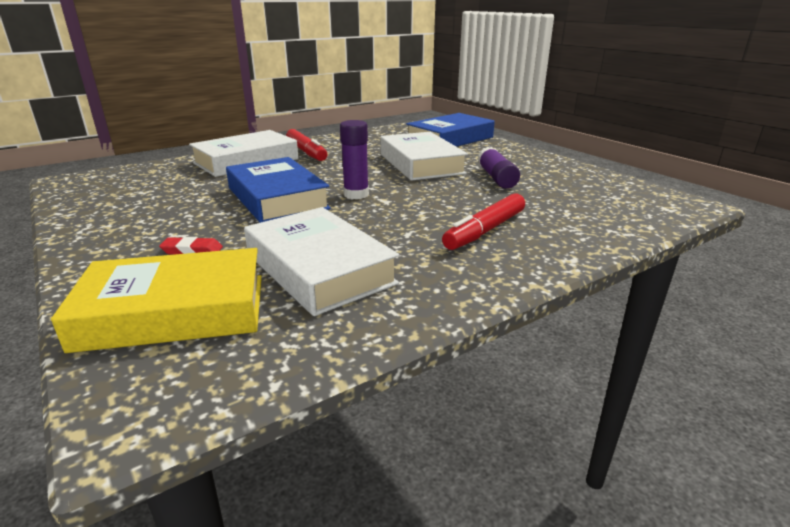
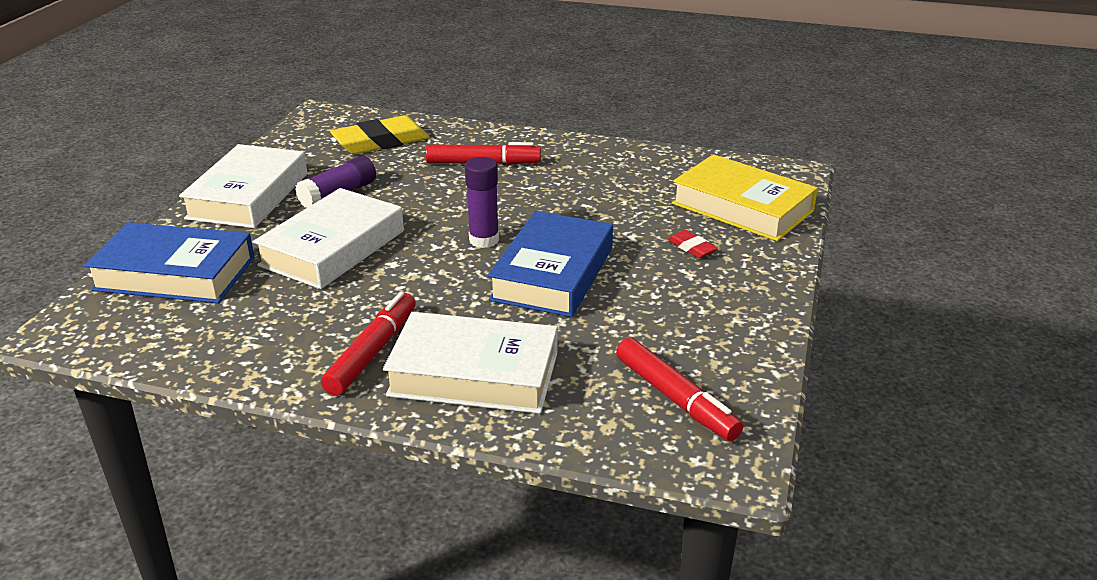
camera: 130 degrees left, 5 degrees up
white book [244,207,399,316] -> white book moved to [179,144,307,228]
none -> yellow eraser [330,115,430,154]
none -> red marker [616,338,743,441]

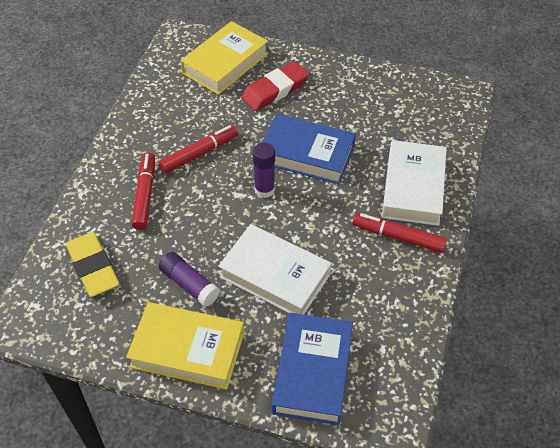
camera: 90 degrees left, 20 degrees up
white book [179,144,307,228] -> yellow book [126,302,244,390]
red marker [616,338,743,441] -> red marker moved to [159,125,238,174]
red eraser [667,230,718,258] -> red eraser [241,61,309,111], size x2.12

